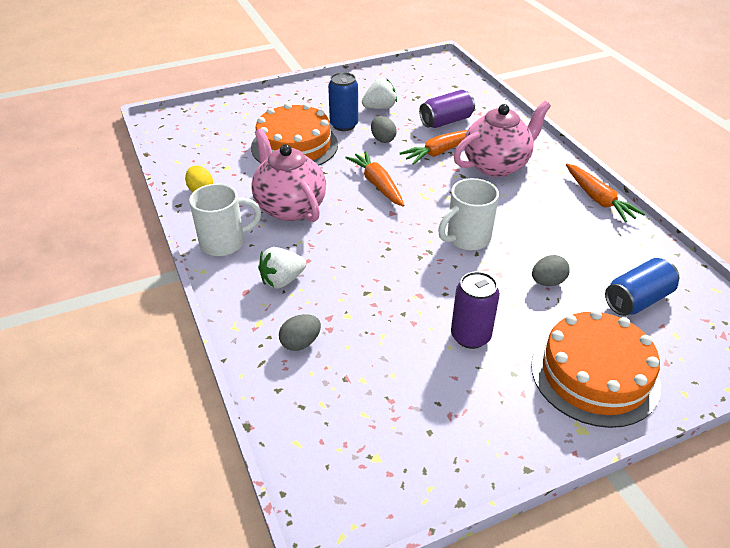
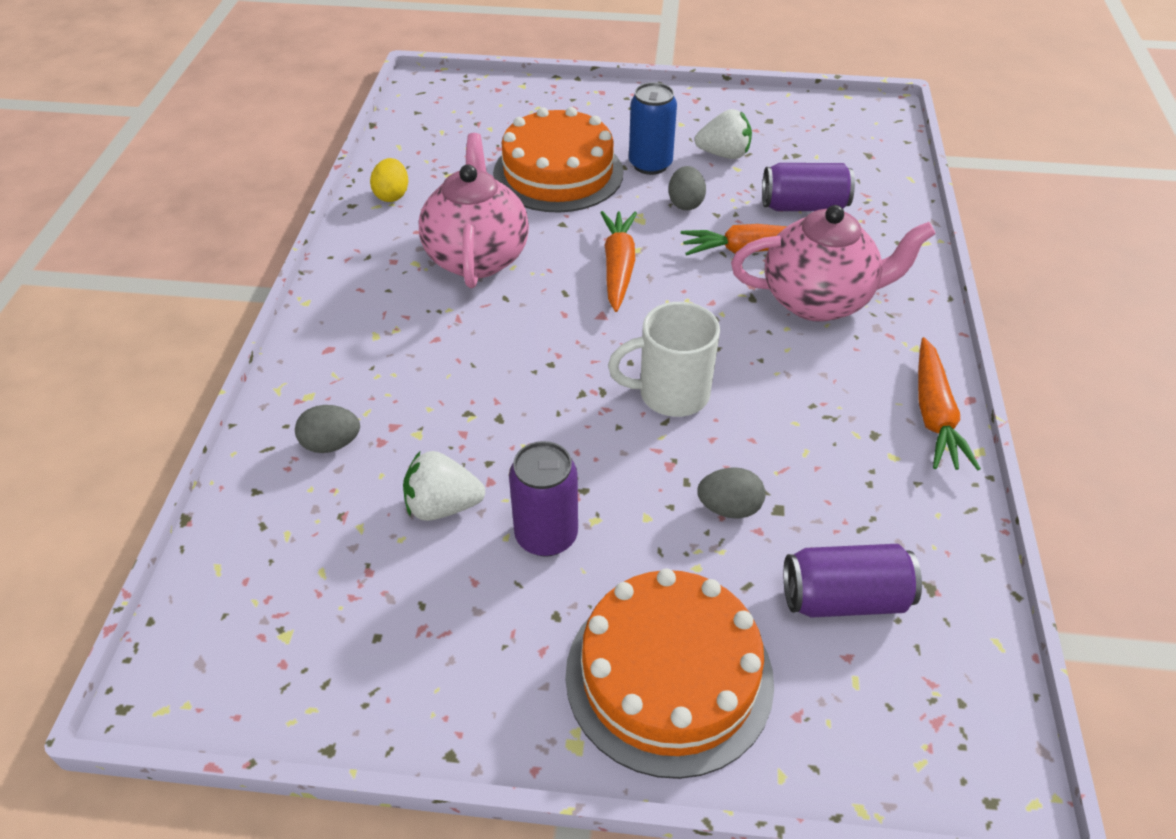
camera: 30 degrees right, 5 degrees up
white mug [189,184,261,256] -> none
white strawberry [258,247,306,289] -> white strawberry moved to [403,451,485,521]
blue can [605,258,679,316] -> purple can [783,544,922,618]

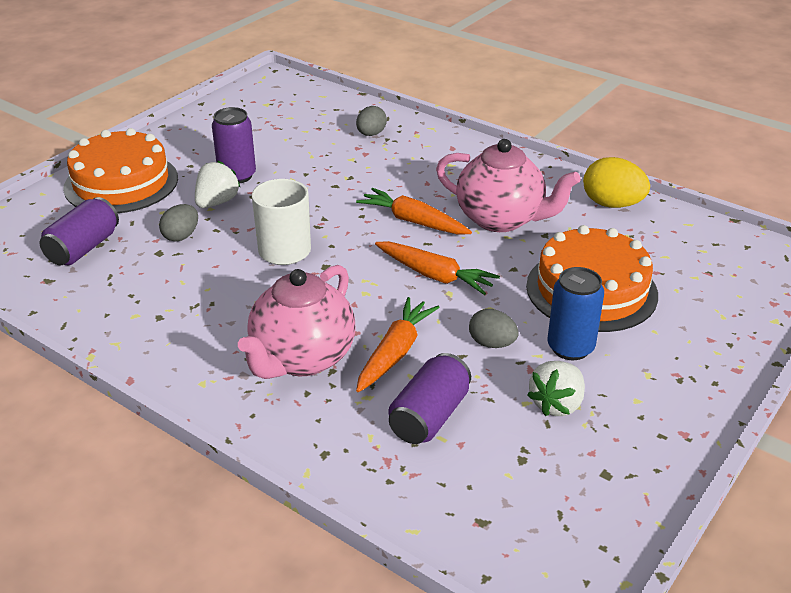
camera: 120 degrees right, 10 degrees down
yellow egg [370,158,408,202] -> yellow egg [583,157,650,208], size x1.55
white strawberry [403,451,485,521] -> white strawberry moved to [195,161,241,208]
orange carrot [918,337,981,471] -> orange carrot moved to [356,188,472,235]

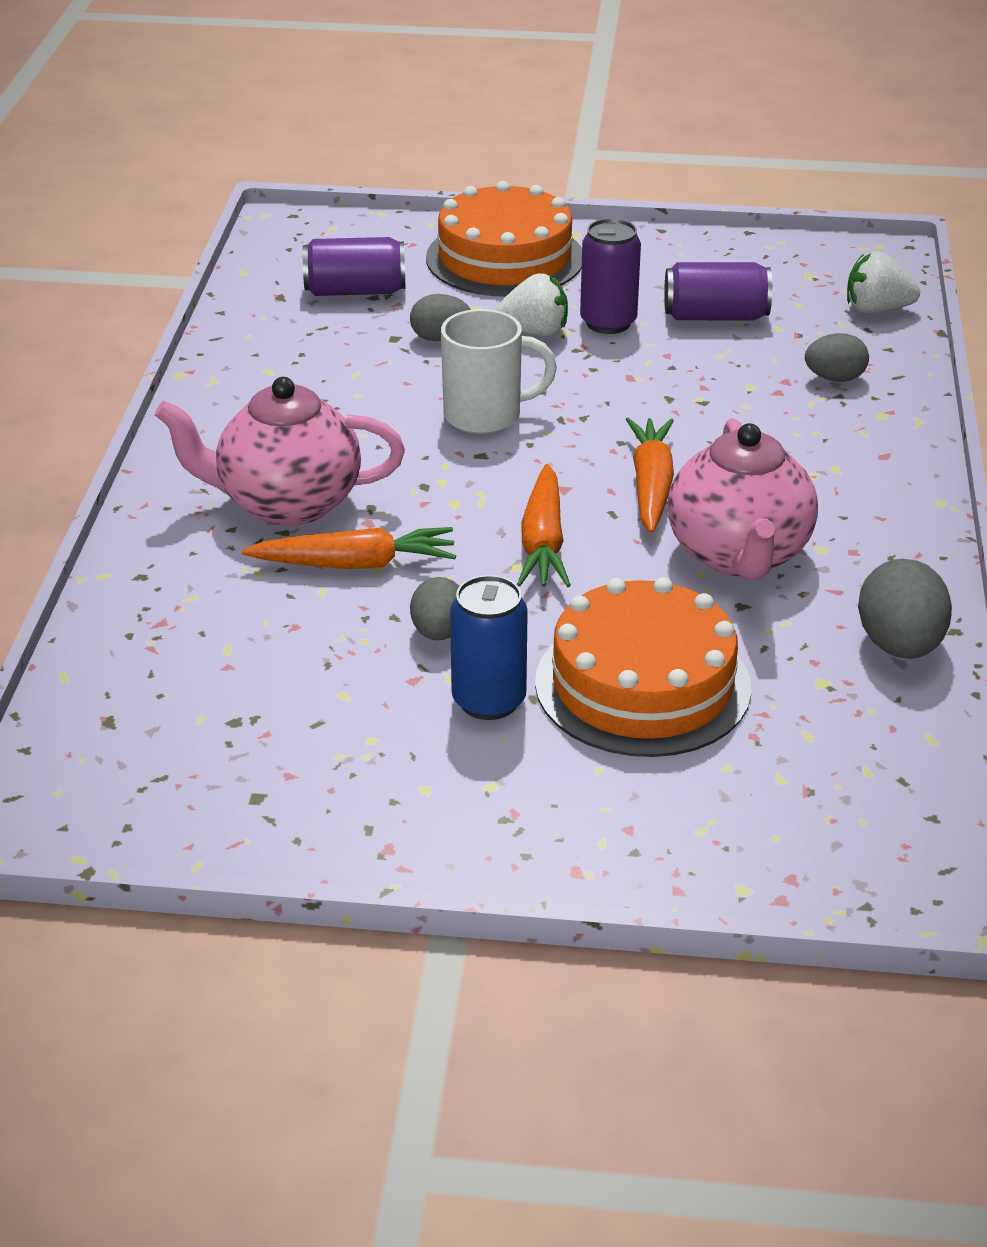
camera: 60 degrees right, 0 degrees up
purple can [389,353,471,444] -> purple can moved to [664,262,772,320]
white strawberry [527,361,585,416] -> white strawberry moved to [847,251,920,313]
yellow egg [583,157,650,208] -> grey egg [858,559,952,659]

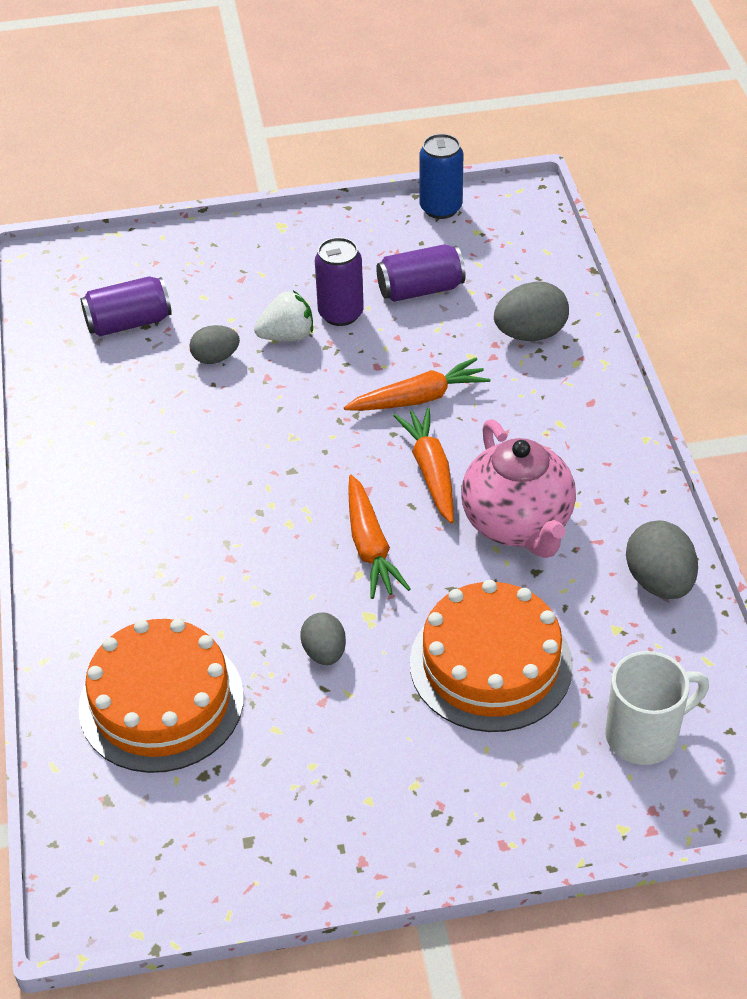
camera: 15 degrees left, 10 degrees up
pink teapot [155,377,405,526] -> none
orange carrot [242,527,456,569] -> orange carrot moved to [344,358,490,411]
orange cake [426,181,582,297] -> orange cake moved to [78,619,244,773]
white mug [441,309,557,434] -> white mug moved to [605,651,709,765]
blue can [450,575,528,720] -> blue can moved to [419,134,463,219]
grey egg [805,333,869,382] -> grey egg [494,282,569,341], size x1.55
white strawberry [847,251,920,313] -> none

